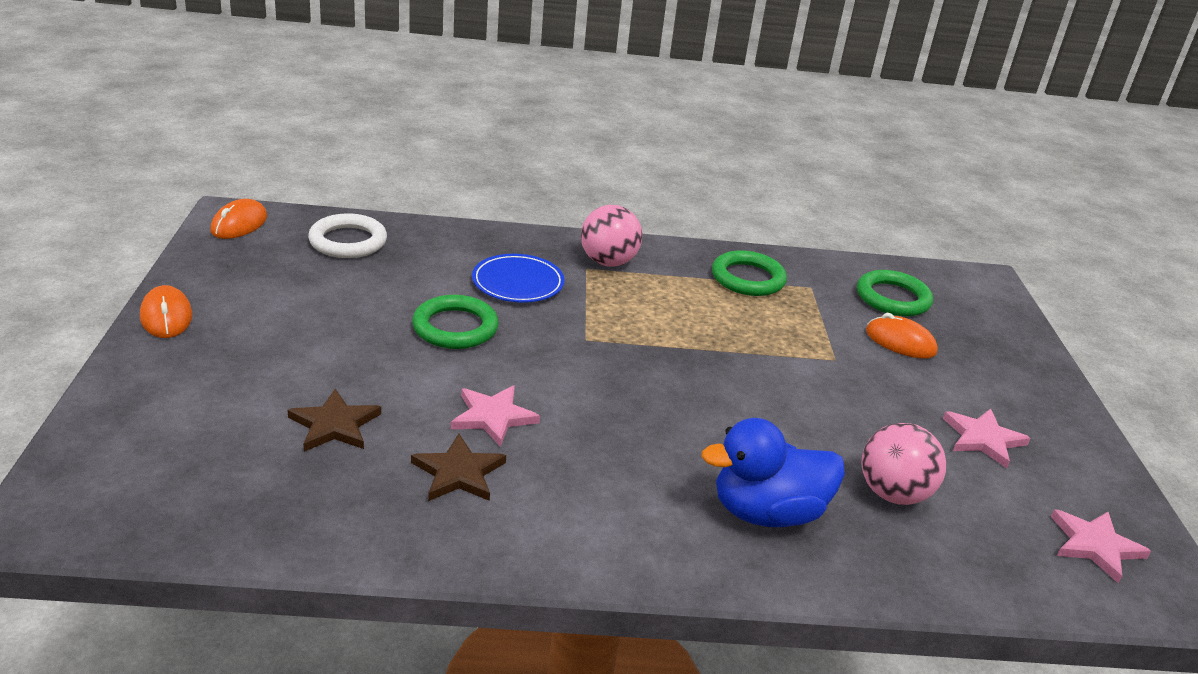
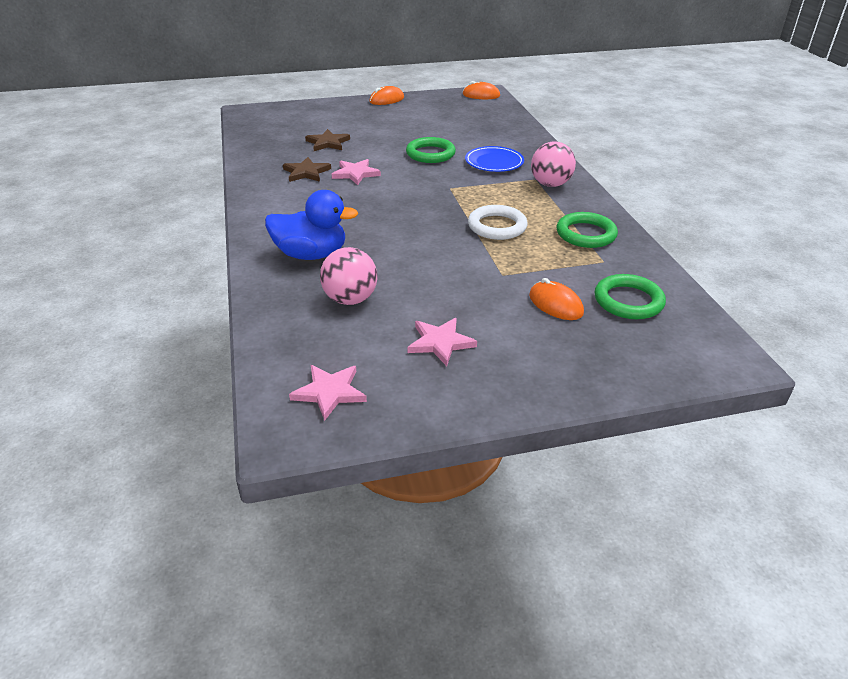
camera: 80 degrees right, 5 degrees up
white ring [308,213,387,258] -> white ring moved to [468,205,528,240]
blue duck [701,418,845,527] -> blue duck turned 120 degrees clockwise [265,190,358,260]
orange mouse [866,313,938,359] -> orange mouse turned 60 degrees counterclockwise [529,278,584,320]

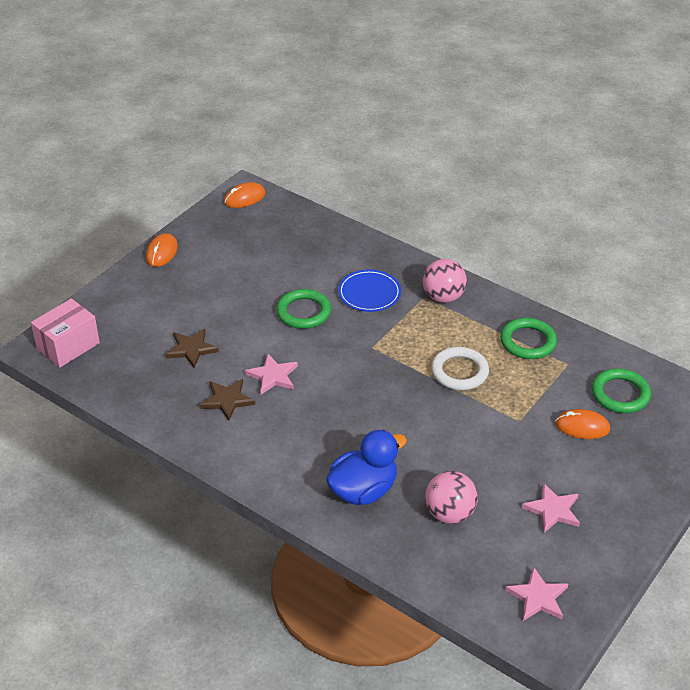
camera: 40 degrees left, 5 degrees up
none -> pink box [31,298,100,368]

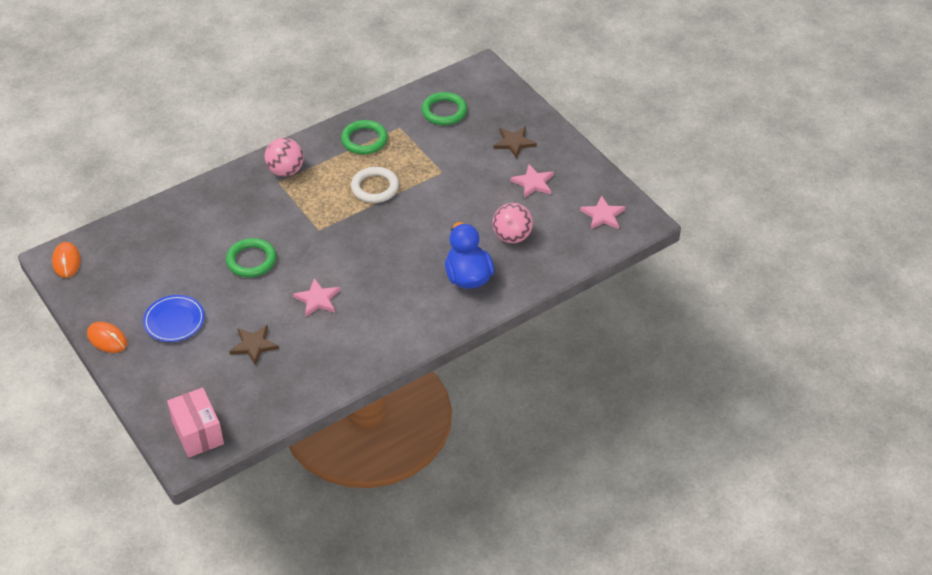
camera: 70 degrees left, 5 degrees up
brown star [200,379,255,421] -> brown star moved to [494,127,537,158]
blue plate [338,270,401,312] -> blue plate moved to [143,295,205,342]
orange mouse [555,409,610,439] -> none

